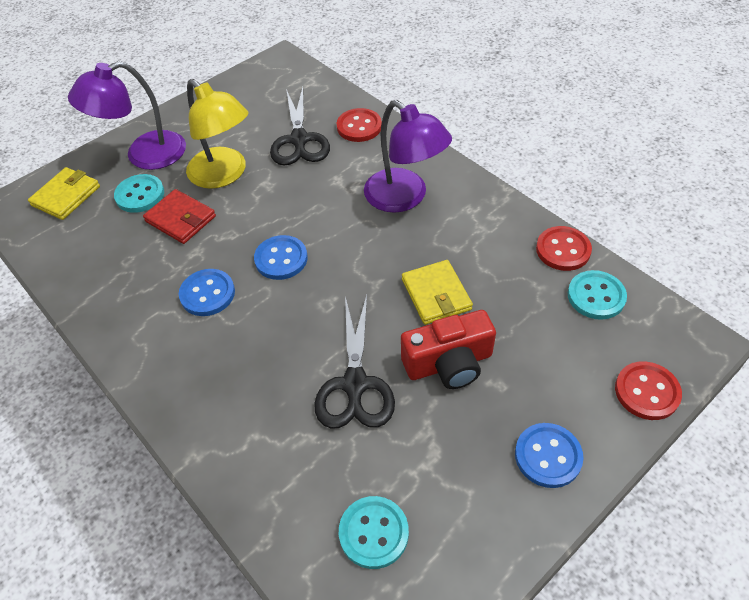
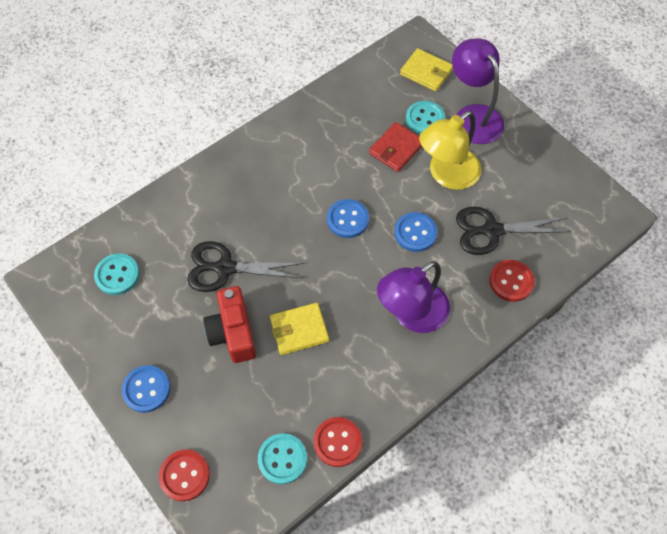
camera: 90 degrees right, 10 degrees up
blue button [179,269,235,316] -> blue button moved to [394,212,437,252]

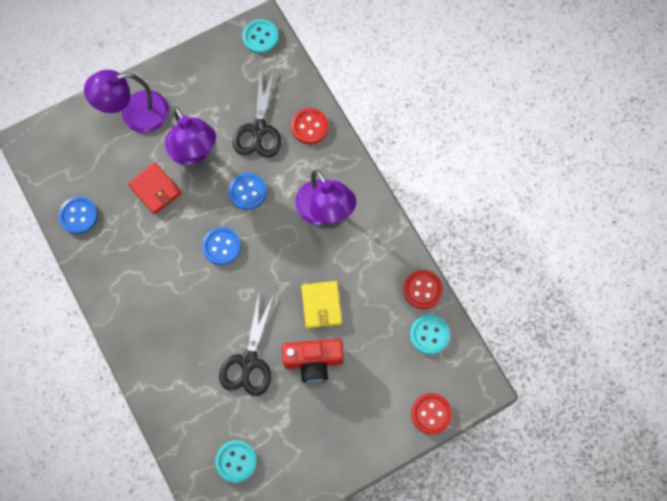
camera: 80 degrees left, 10 degrees up
blue button [122,365,170,413] -> blue button moved to [58,196,98,234]
yellow wallet [400,48,453,92] -> none
turquoise button [406,101,445,134] -> turquoise button moved to [242,19,279,54]
yellow lamp [419,111,482,190] -> purple lamp [165,107,216,165]

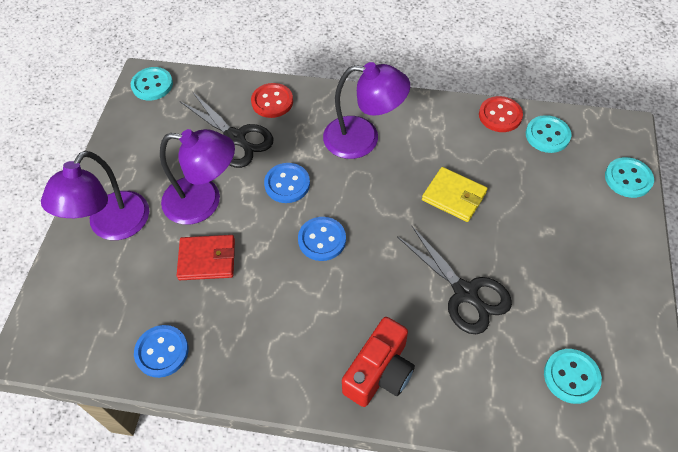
camera: 50 degrees left, 15 degrees down
red camera [282,339,344,383] -> red camera moved to [342,317,415,407]
red button [411,393,452,435] -> turquoise button [605,157,654,198]

